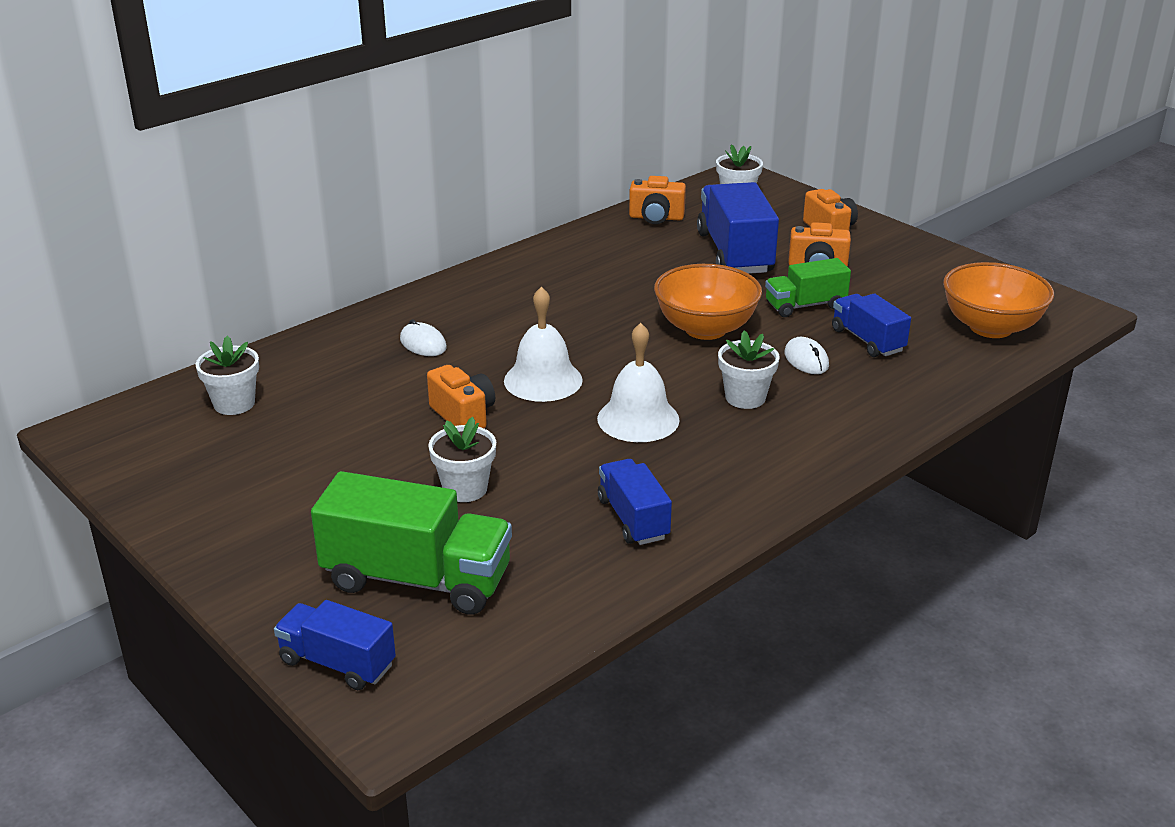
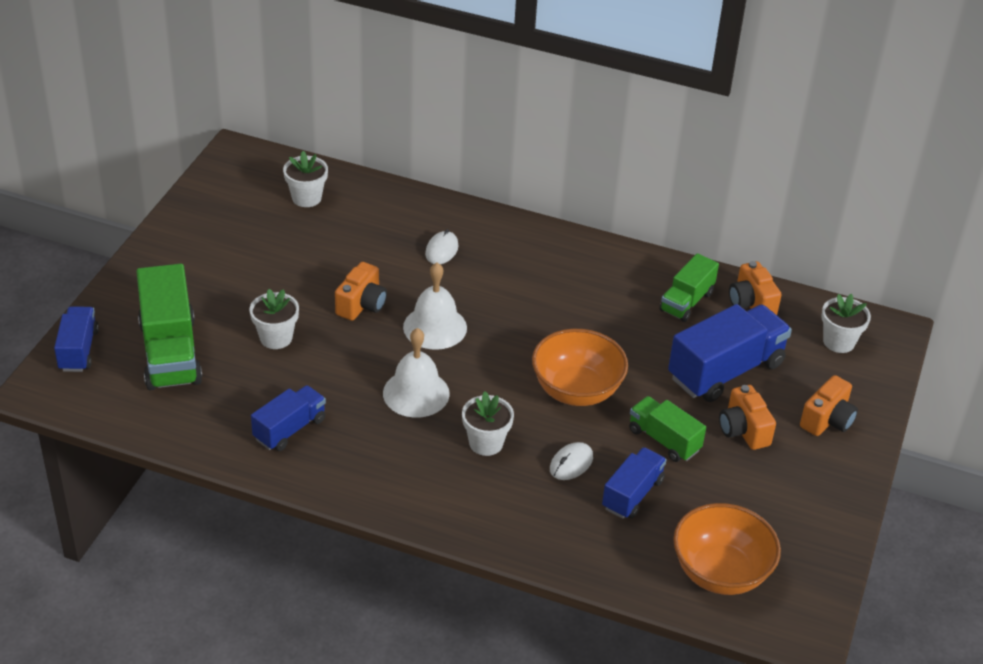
camera: 60 degrees right, 10 degrees up
none -> green truck [659,253,719,322]

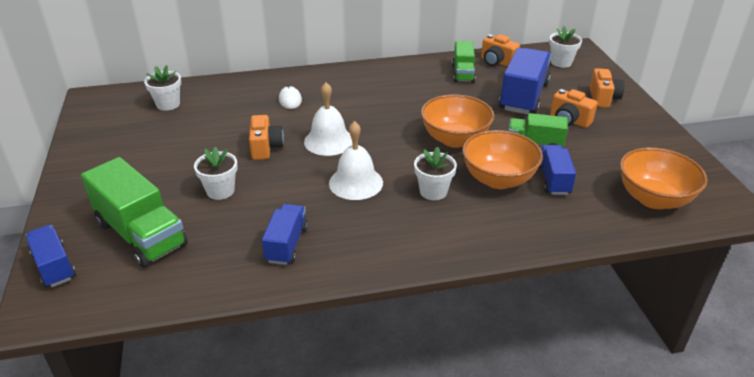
camera: 30 degrees left, 5 degrees down
white mouse [550,442,593,480] -> orange bowl [462,130,543,189]

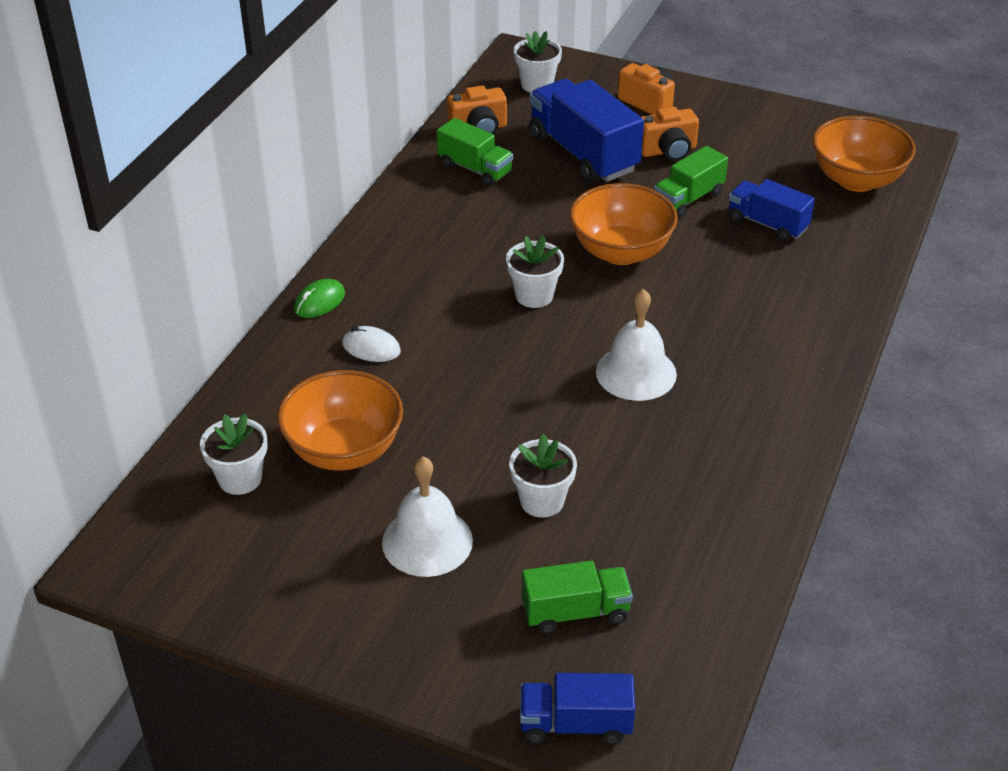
camera: 55 degrees left, 5 degrees up
green truck [81,157,188,268] -> green truck [522,561,633,634], size x0.59
orange camera [249,115,284,160] -> none
blue truck [262,204,308,265] -> none
white bell [304,82,352,156] -> white bell moved to [382,457,473,577]
white flower pot [414,146,457,200] -> white flower pot moved to [506,235,564,308]
orange bowl [462,130,543,189] -> orange bowl moved to [277,370,403,471]
none -> green mouse [294,279,345,318]

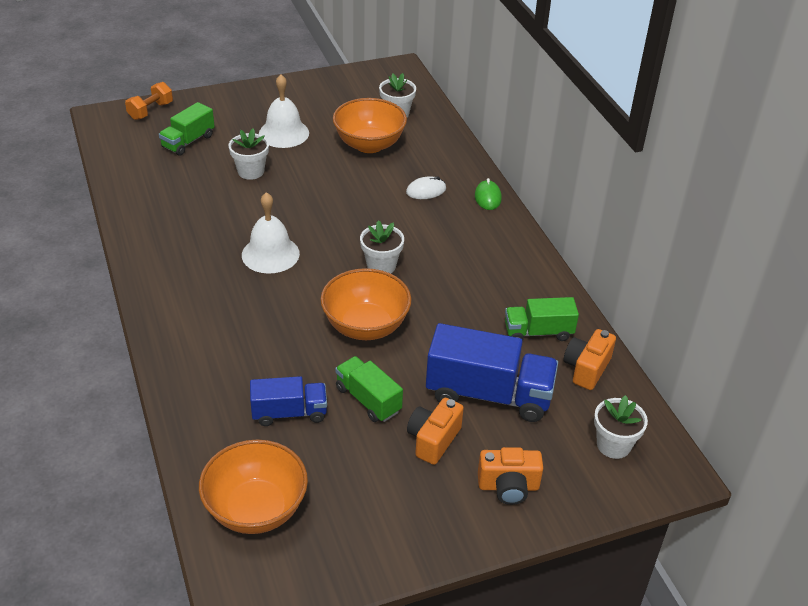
camera: 135 degrees right, 0 degrees up
blue truck [520,673,635,744] -> orange dumbbell [125,82,173,120]
green truck [654,146,728,218] -> green truck turned 45 degrees counterclockwise [335,356,403,422]

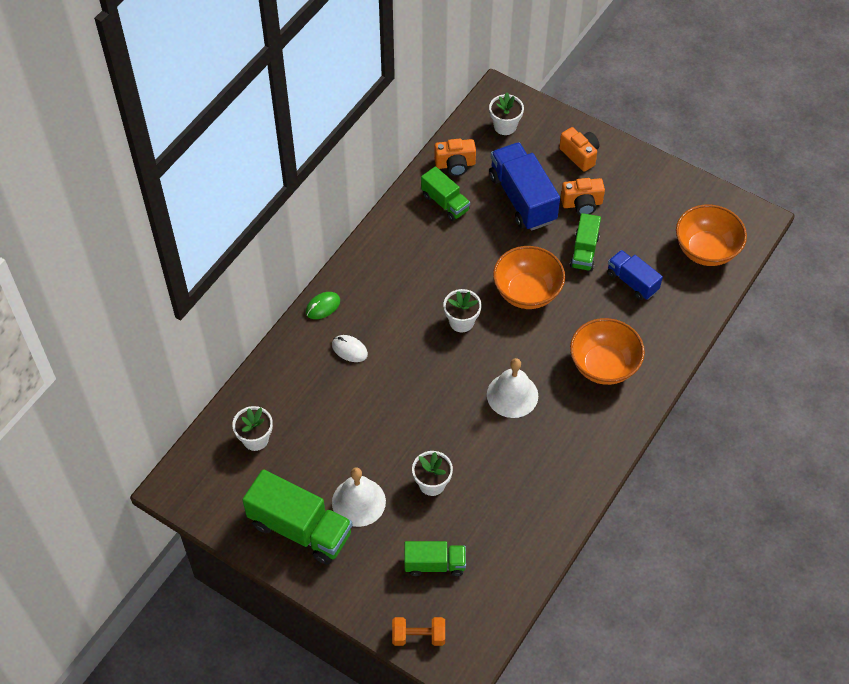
camera: 125 degrees left, 15 degrees up
orange bowl [333,98,407,153] -> orange bowl moved to [570,318,645,385]
none -> green truck [242,469,352,565]

